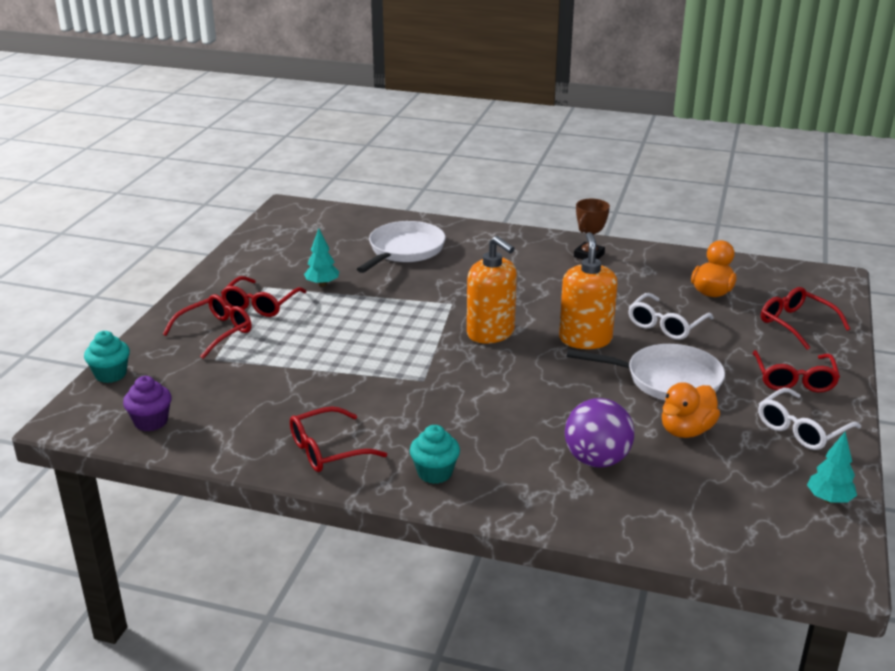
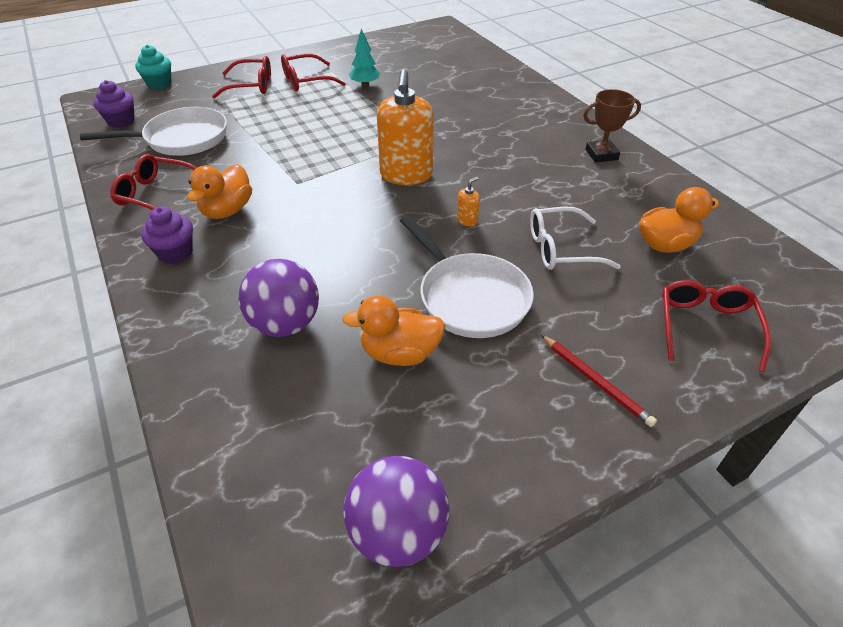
camera: 45 degrees right, 15 degrees up
white pan [357,221,446,273] -> white pan moved to [80,107,227,156]
turquoise cupcake [410,425,460,484] -> purple cupcake [141,206,193,264]
orange soap dispenser [559,232,617,349] -> orange soap dispenser [457,177,480,226], size x0.40
red glasses [753,350,840,392] -> red pencil [541,335,657,427]
white glasses [758,388,861,450] -> none
turquoise tree [807,432,857,504] -> purple ball [344,456,450,567]
none -> orange duck [188,164,252,219]

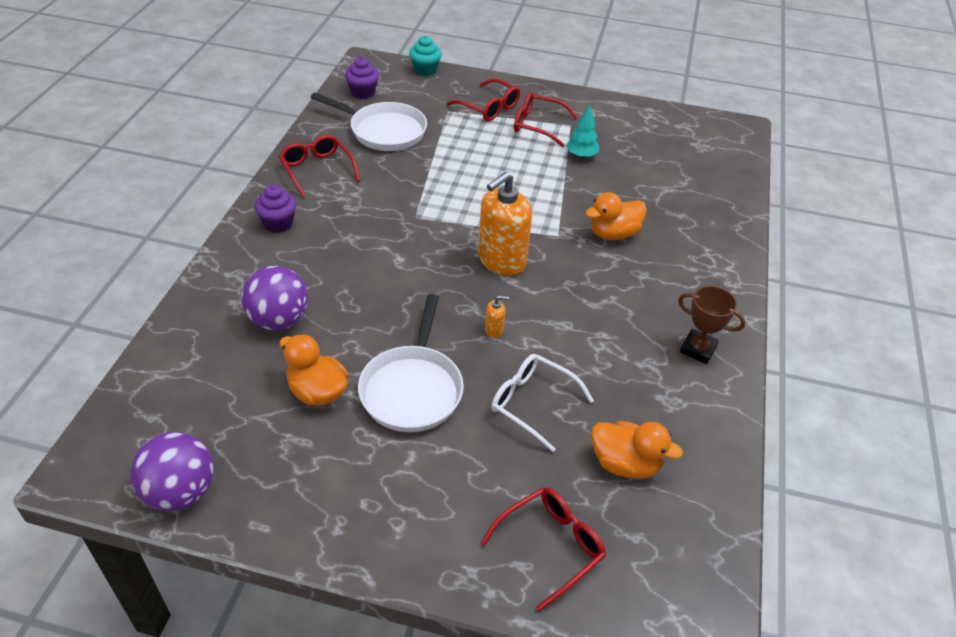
camera: 40 degrees right, 0 degrees up
orange duck [188,164,252,219] -> orange duck moved to [585,192,647,240]
red pencil [541,335,657,427] -> none

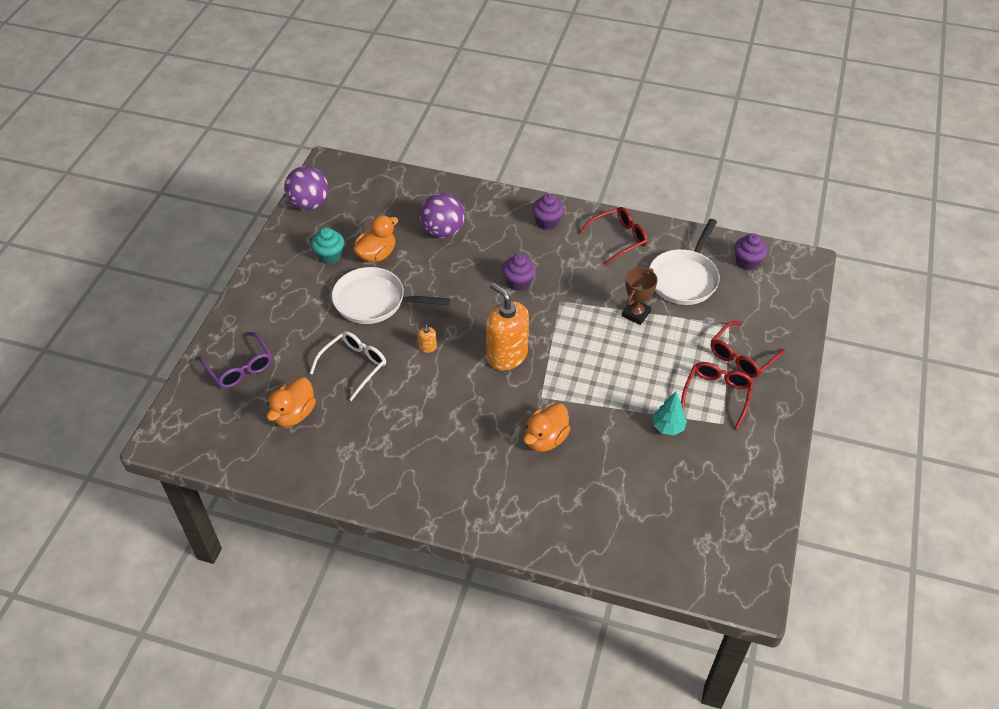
camera: 95 degrees right, 5 degrees up
turquoise cupcake [409,35,442,76] -> turquoise cupcake moved to [311,227,344,264]
red glasses [481,487,606,612] -> purple glasses [199,332,272,388]
orange duck [585,192,647,240] -> orange duck turned 120 degrees counterclockwise [524,403,571,452]
brown trophy [678,286,746,364] -> brown trophy moved to [622,267,658,325]
none -> purple cupcake [502,254,536,291]

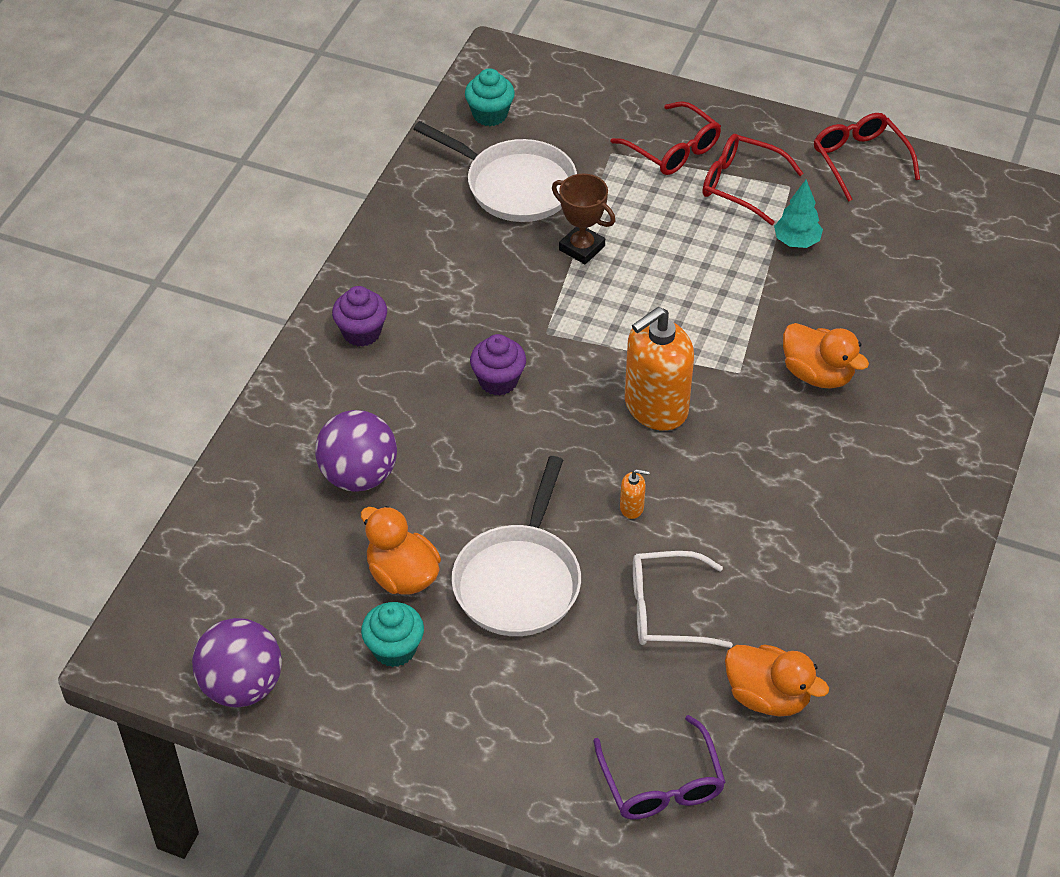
camera: 85 degrees left, 0 degrees up
purple glasses [199,332,272,388] -> purple glasses turned 105 degrees clockwise [594,715,726,820]
white glasses [309,331,386,401] -> white glasses turned 45 degrees counterclockwise [633,551,733,648]
red glasses [579,207,648,265] -> red glasses moved to [814,113,920,202]
purple cupcake [734,233,768,270] -> turquoise cupcake [465,68,515,126]

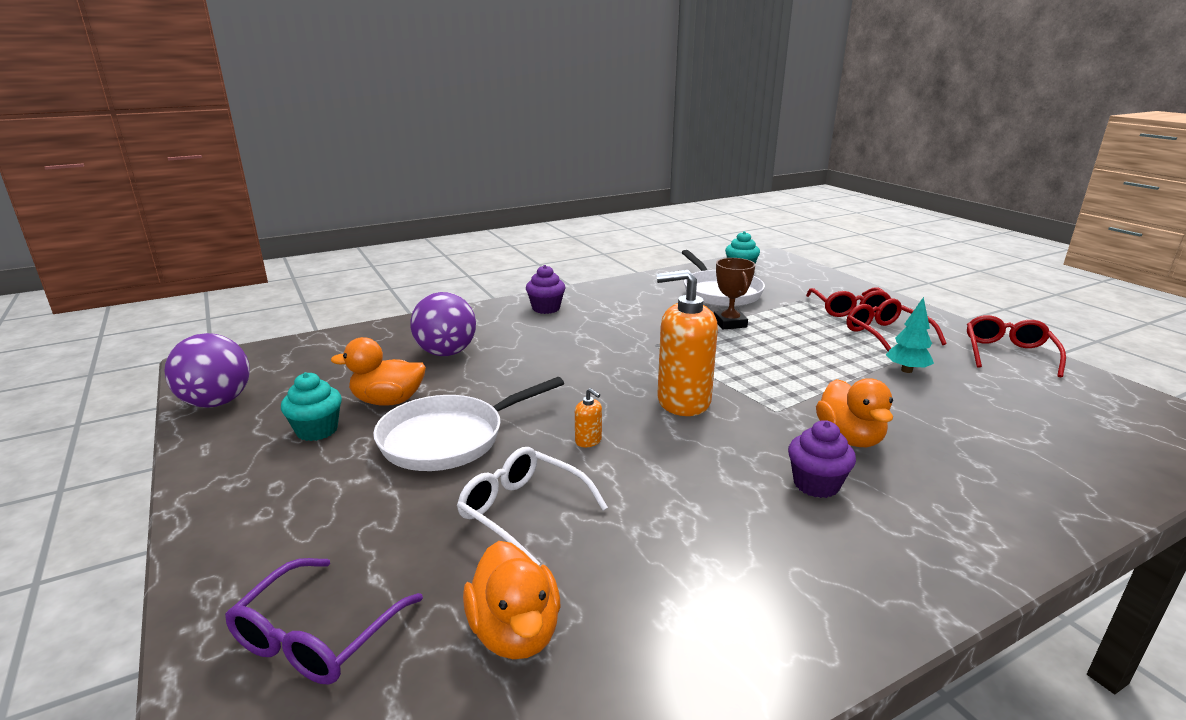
camera: 40 degrees right, 25 degrees down
orange duck [361,506,441,595] -> orange duck turned 90 degrees counterclockwise [331,337,426,406]
purple cupcake [470,334,526,395] -> purple cupcake moved to [788,420,856,498]

